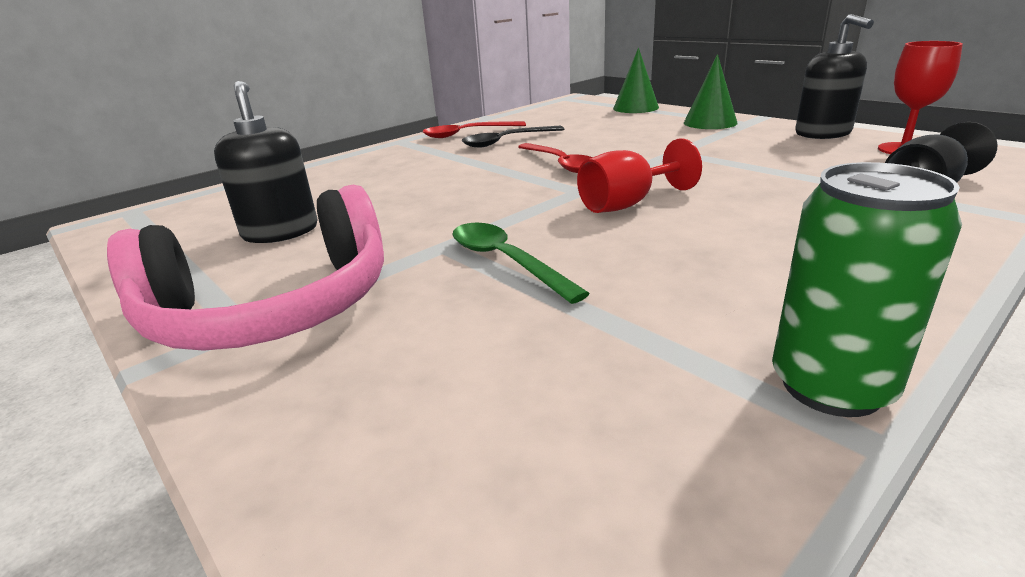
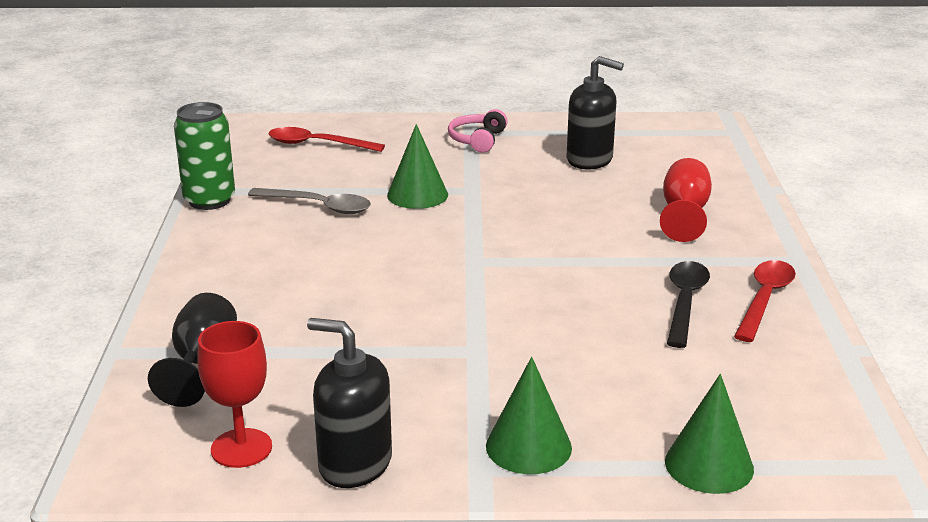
camera: 130 degrees right, 0 degrees up
pink headphones [107,185,384,351] -> pink headphones [448,109,508,153], size x0.46
green spoon [452,223,590,304] -> green cone [387,124,448,209]
red spoon [518,143,593,173] -> red spoon moved to [269,127,385,152]
red goblet [577,138,702,213] -> red goblet moved to [660,158,712,242]
none -> grey spoon [248,188,371,214]

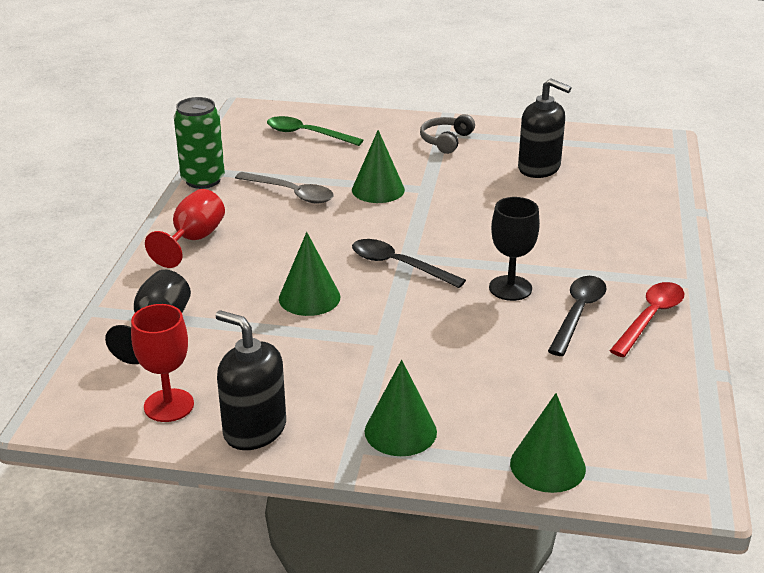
camera: 10 degrees right, 5 degrees up
red spoon [269,127,385,152] -> green spoon [267,116,363,146]
pink headphones [448,109,508,153] -> grey headphones [420,114,475,154]
red goblet [660,158,712,242] -> red goblet moved to [145,189,225,268]
none -> green cone [279,232,340,316]
none -> black spoon [352,239,466,288]
none -> black goblet [489,197,540,301]

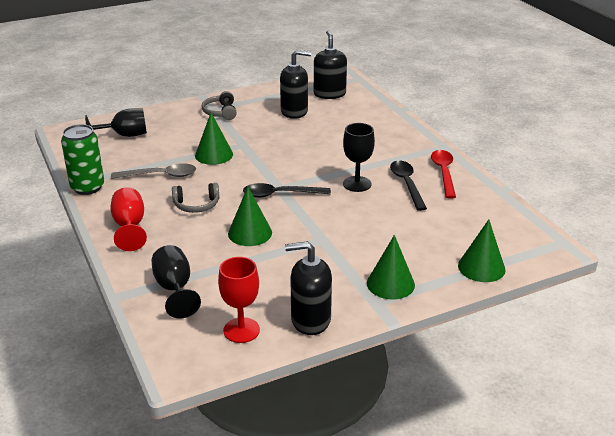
camera: 35 degrees left, 0 degrees up
green spoon [267,116,363,146] -> black goblet [85,108,147,137]
none -> grey headphones [172,183,220,213]
none -> black soap dispenser [314,30,347,99]

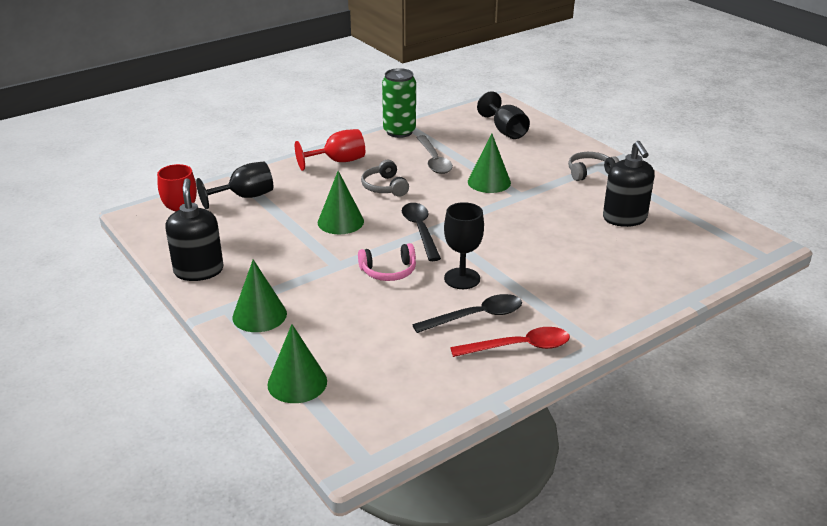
camera: 80 degrees right, 0 degrees up
black soap dispenser [314,30,347,99] -> none
none -> pink headphones [358,243,416,281]

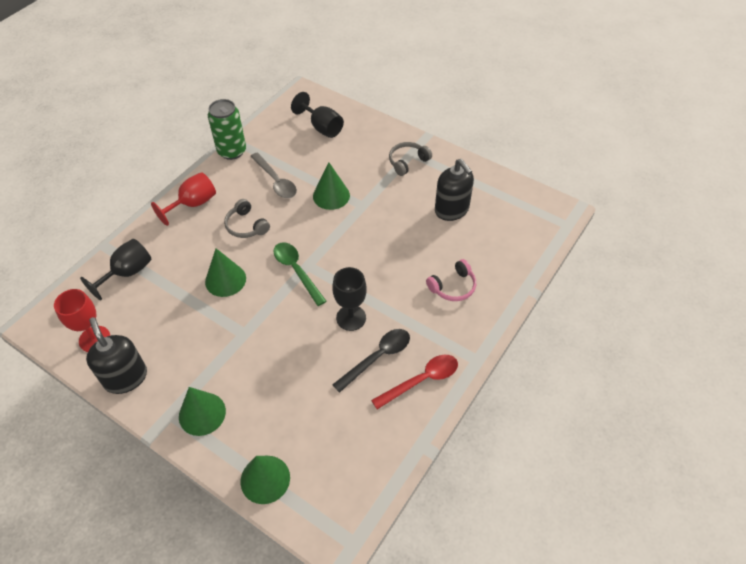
camera: 20 degrees left, 20 degrees up
pink headphones [358,243,416,281] -> pink headphones moved to [426,259,476,301]
black spoon [402,203,441,261] -> green spoon [273,242,326,306]

